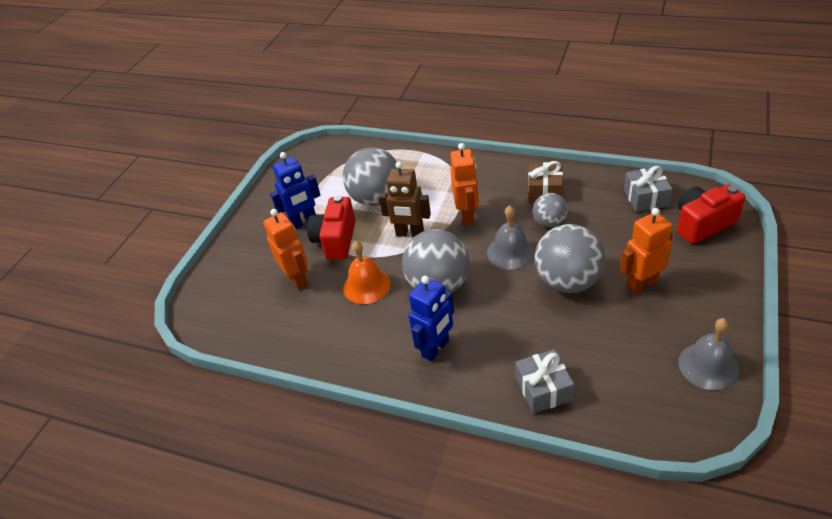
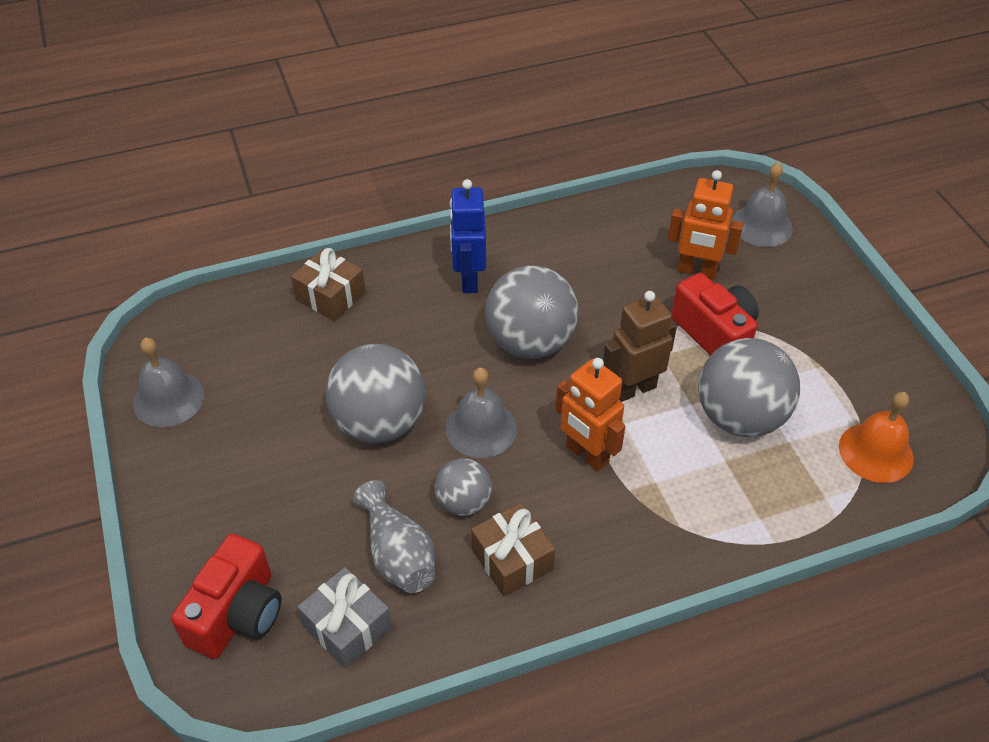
camera: 135 degrees right, 5 degrees up
blue robot [270,152,321,229] -> none
orange bell [343,241,391,304] -> orange bell moved to [839,392,914,483]
grey gift [515,349,574,413] -> brown gift [291,248,365,321]
orange robot [620,208,673,294] -> none
none -> grey vase [353,480,435,593]
none -> grey bell [731,162,793,247]

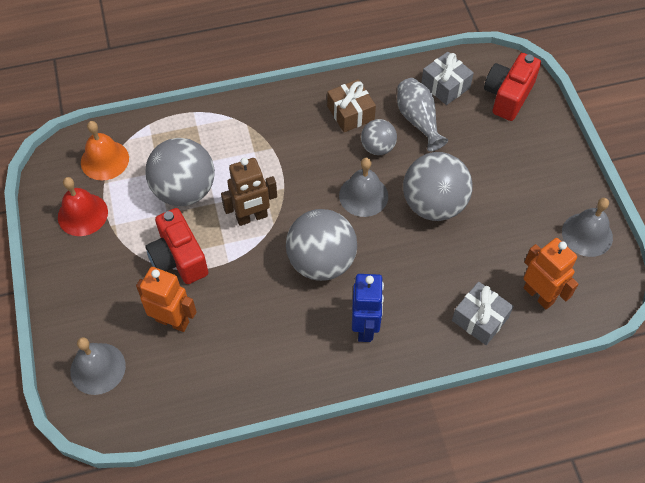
camera: 175 degrees left, 10 degrees up
brown gift [291,248,365,321] -> grey gift [452,282,514,345]
orange robot [555,358,625,472] -> orange robot moved to [524,238,578,309]
none -> red bell [58,177,108,236]

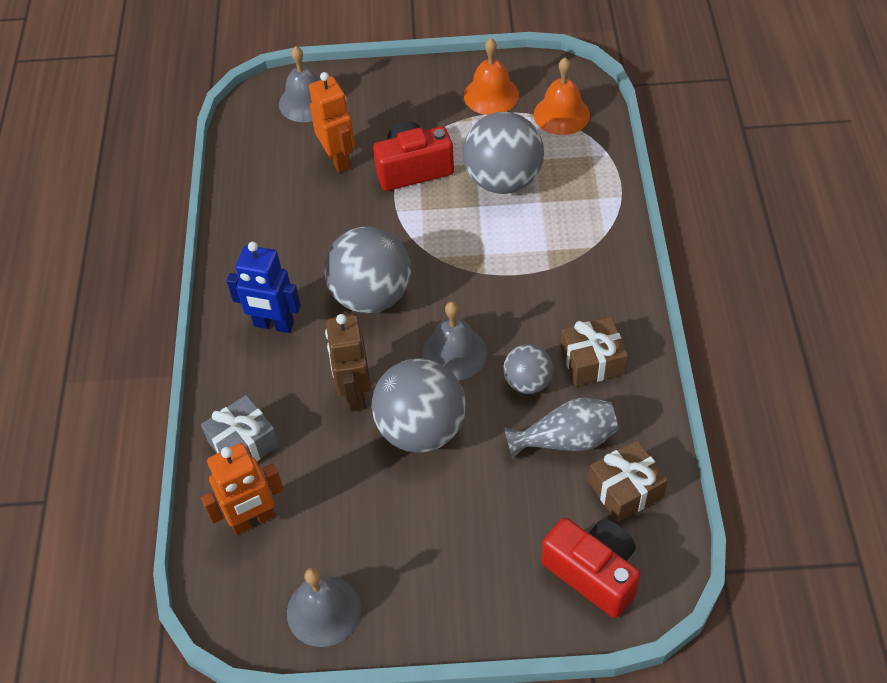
camera: 105 degrees right, 5 degrees down
red bell [58,177,108,236] -> orange bell [464,38,519,115]
orange robot [136,267,197,332] -> orange robot turned 60 degrees counterclockwise [309,72,355,173]
brown robot [221,158,277,226] -> brown robot moved to [325,314,372,411]
grey gift [421,52,474,105] -> brown gift [588,440,668,522]

